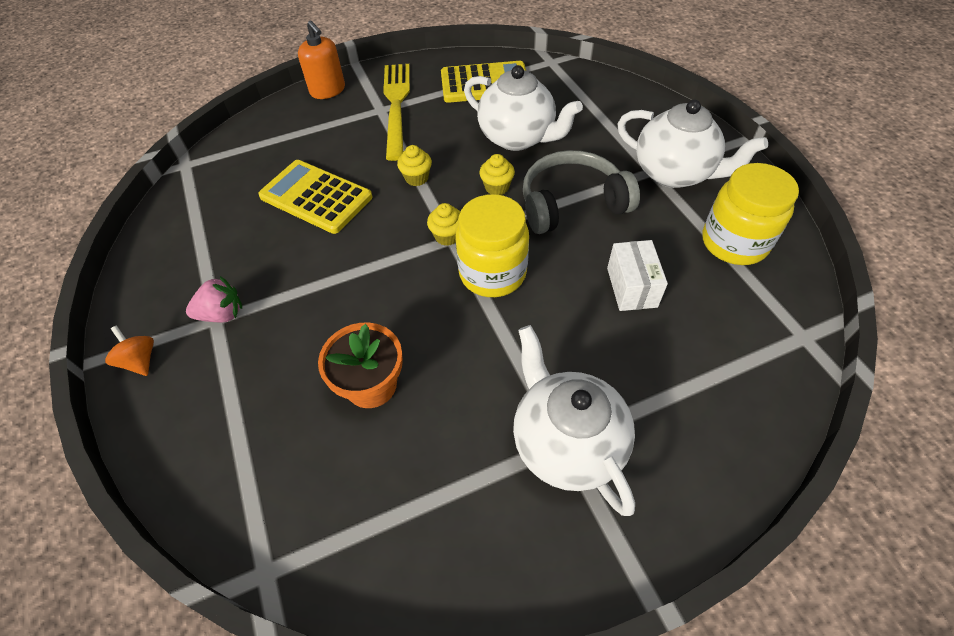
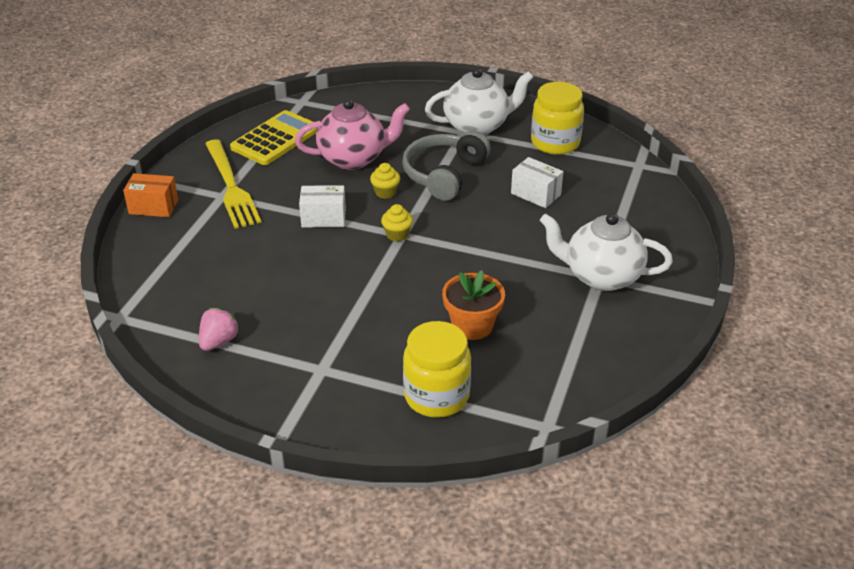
camera: 50 degrees left, 15 degrees down
orange spinning top [105,325,154,376] -> none
pink strawberry [186,276,242,322] -> pink strawberry moved to [199,307,241,351]
yellow calculator [258,160,372,234] -> none
orange soap dispenser [298,20,345,99] -> orange box [123,173,178,217]
yellow fork [383,64,410,161] -> yellow fork turned 150 degrees counterclockwise [205,139,261,229]
yellow cupcake [397,145,432,186] -> white box [299,185,346,227]
yellow jar [455,194,529,297] -> yellow jar moved to [403,321,471,418]
white teapot [464,65,583,151] -> pink teapot [295,99,410,170]

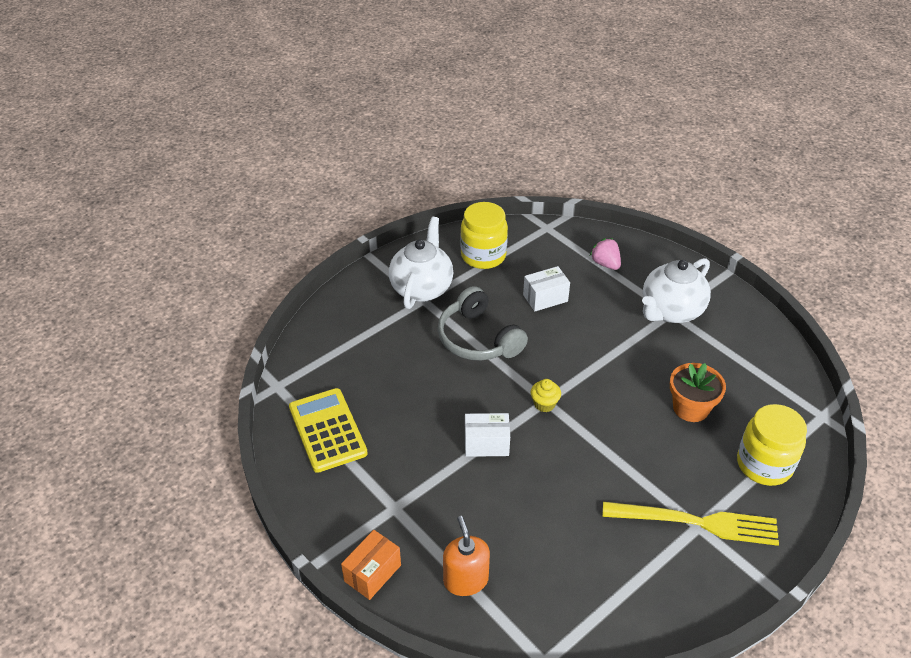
camera: 60 degrees left, 5 degrees up
pink strawberry [199,307,241,351] -> pink strawberry moved to [590,238,621,270]
yellow fork [205,139,261,229] -> yellow fork moved to [602,502,779,546]
pink teapot [295,99,410,170] -> none
white box [299,185,346,227] -> white box turned 60 degrees clockwise [465,413,510,457]
yellow cupcake [370,163,400,199] -> none
none -> orange soap dispenser [443,516,490,596]

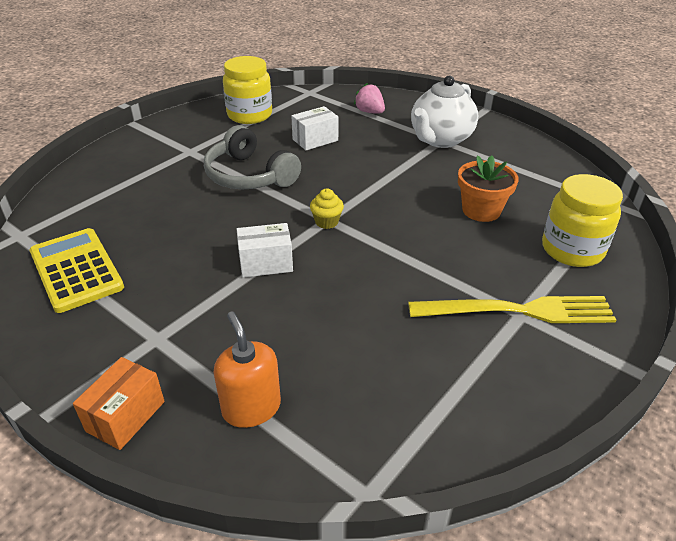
camera: 10 degrees left, 5 degrees down
white teapot [389,217,453,309] -> none

